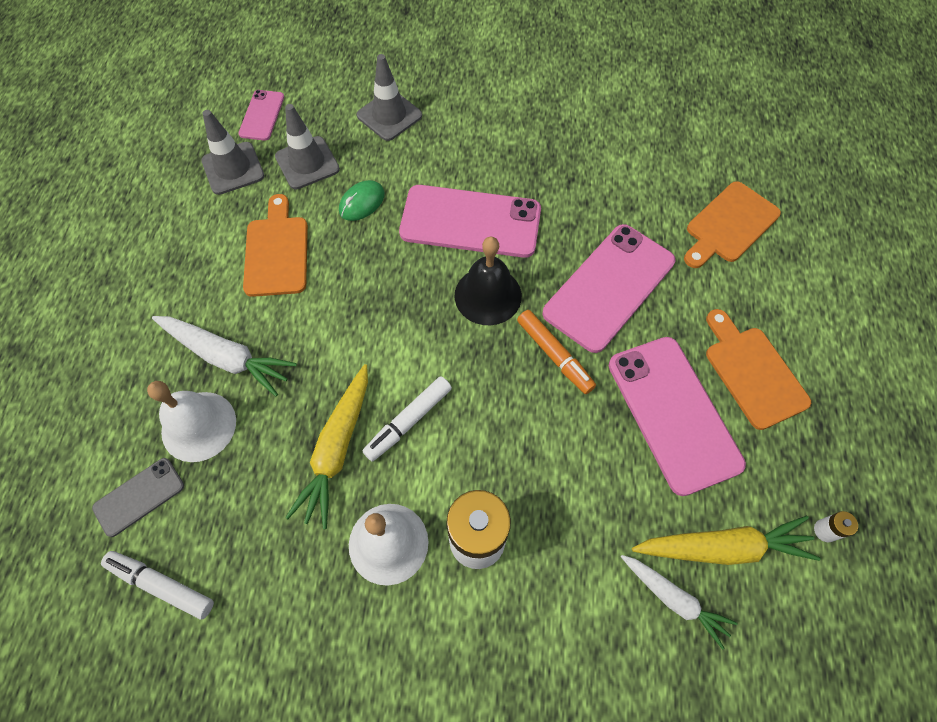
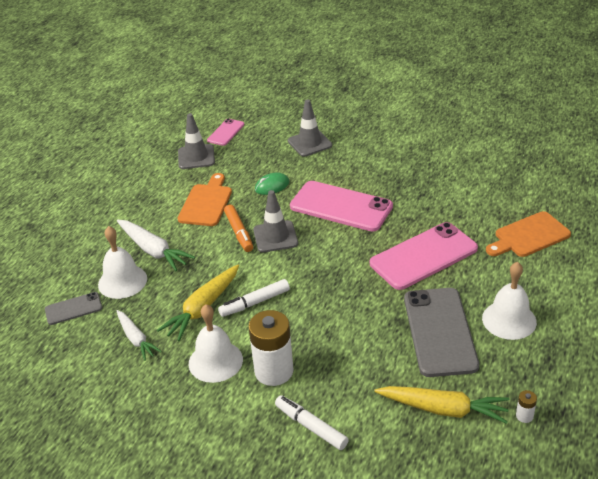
camera: 20 degrees right, 25 degrees down
white marker [101,551,214,620] -> white marker moved to [275,395,349,450]
grey traffic cone [275,104,340,189] -> grey traffic cone moved to [253,190,298,252]
black bell [455,236,522,325] -> none
orange marker [517,310,596,394] -> orange marker moved to [224,204,253,252]
pink phone [609,337,746,496] -> grey phone [404,288,479,377]
white carrot [621,555,737,650] -> white carrot moved to [117,310,162,361]
orange cutting board [706,309,811,430] -> white bell [482,262,537,340]

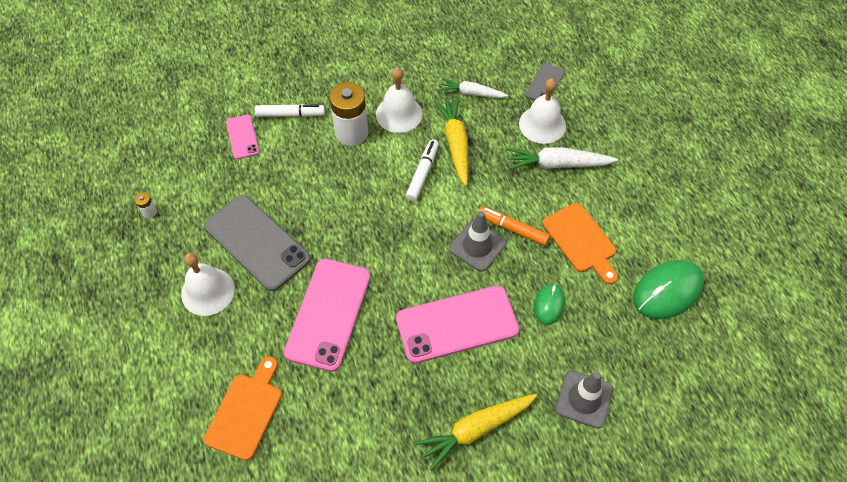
camera: 135 degrees right, 20 degrees up
grey traffic cone [178,113,215,169] -> green mouse [633,260,704,319]
pink phone [207,118,244,146] -> pink phone moved to [226,115,259,159]
yellow carrot [374,386,509,424] -> yellow carrot moved to [415,394,537,471]

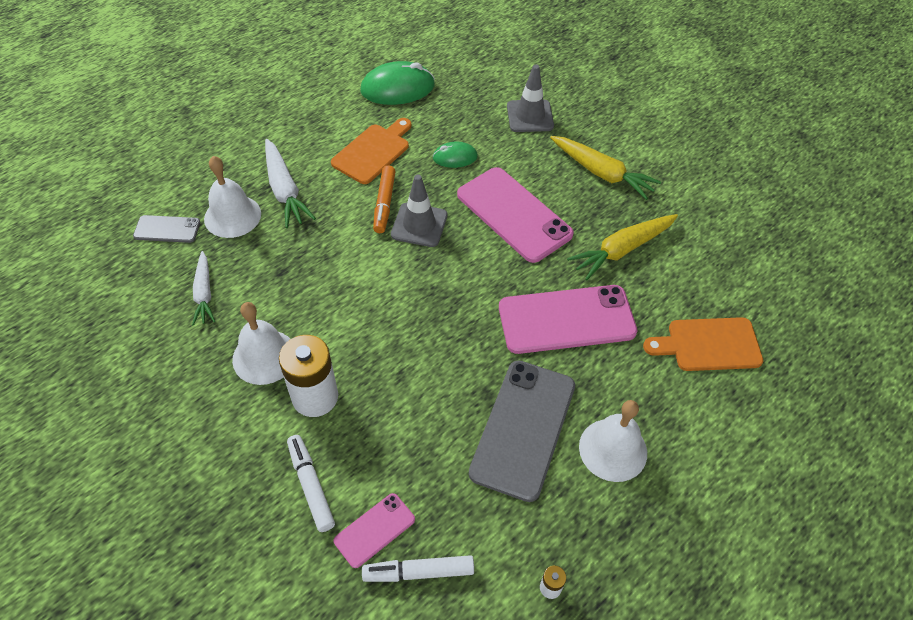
camera: 115 degrees left, 5 degrees down
white marker [406,139,439,201] -> white marker moved to [362,555,474,582]
yellow carrot [434,97,468,186] -> yellow carrot moved to [567,214,678,280]
green mouse [633,260,704,319] -> green mouse turned 45 degrees counterclockwise [360,61,435,105]

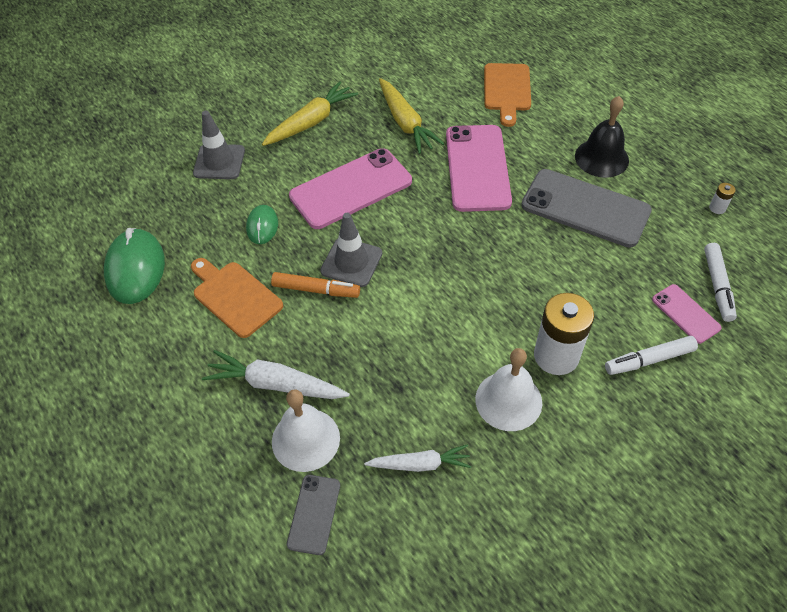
camera: 80 degrees left, 0 degrees up
white carrot [265,139,316,228] -> white carrot turned 150 degrees counterclockwise [202,350,350,399]
white bell [579,400,647,482] -> black bell [575,96,629,178]

